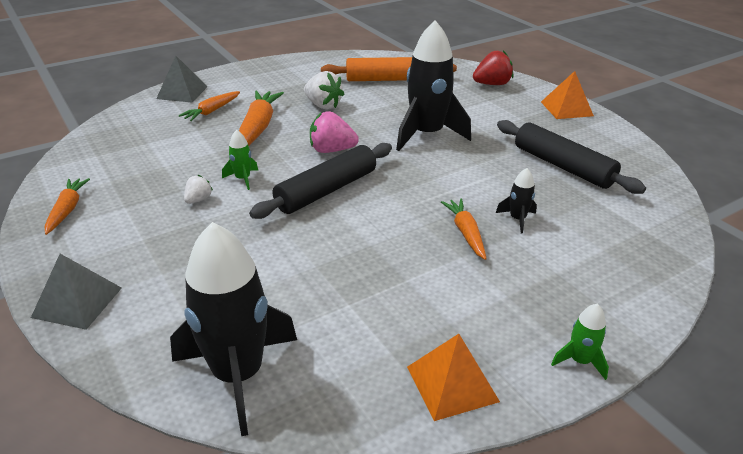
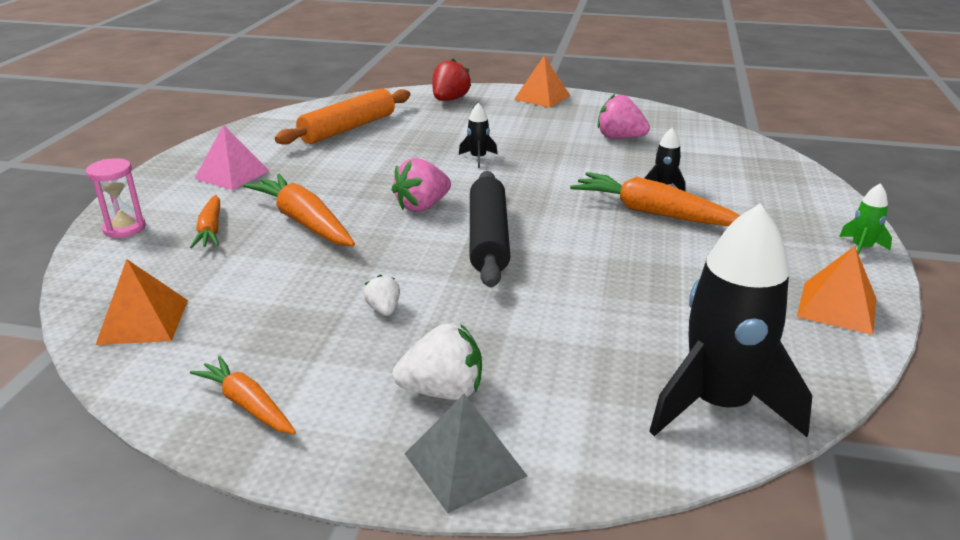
camera: 45 degrees left, 5 degrees down
grey pyramid [156,56,207,103] -> pink hourglass [86,158,146,238]
green rocket [222,130,258,190] -> none
white strawberry [304,71,344,109] -> white strawberry moved to [393,323,482,400]
black rocket [396,20,471,151] -> black rocket [459,103,497,168], size x0.43
orange carrot [441,199,486,260] -> orange carrot [570,172,740,226], size x1.67
black rolling pin [497,120,646,194] -> pink strawberry [597,94,650,139]
none -> orange pyramid [96,259,188,345]
none -> pink pyramid [194,124,270,190]

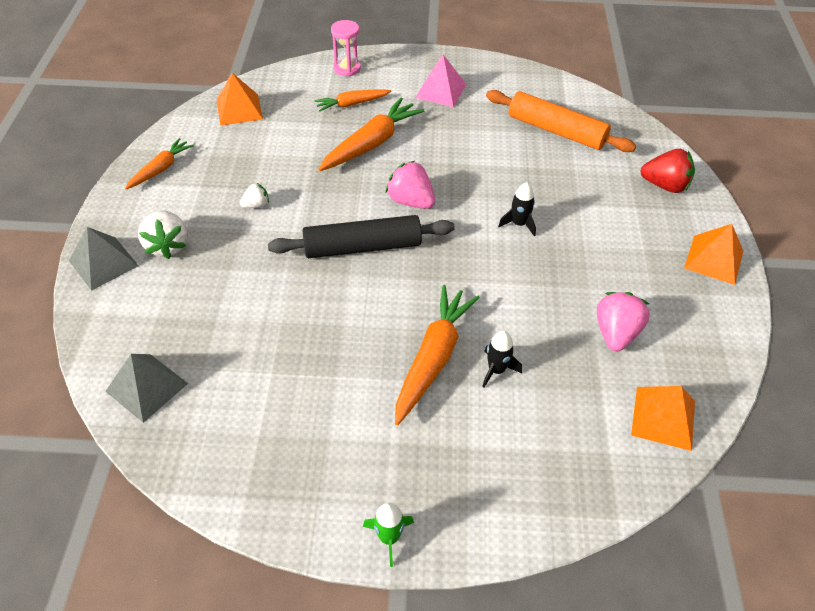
camera: 80 degrees right, 20 degrees up
black rocket [649,203,812,437] -> grey pyramid [105,354,188,423]
orange pyramid [797,246,876,335] -> orange pyramid moved to [631,386,695,451]

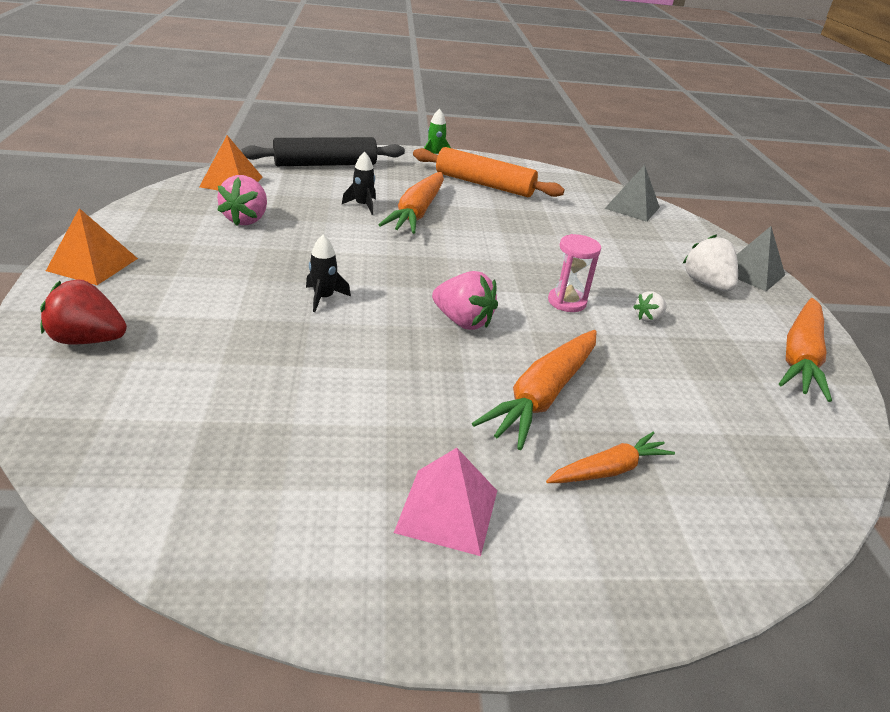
camera: 170 degrees right, 15 degrees down
orange carrot [125,138,194,189] -> orange carrot [779,298,832,402], size x1.67
orange pyramid [216,73,263,126] -> none
black rolling pin [268,215,455,258] -> black rolling pin moved to [242,137,405,166]
pink hourglass [331,20,361,76] -> pink hourglass moved to [548,234,601,312]
orange rolling pin [486,90,636,152] -> orange rolling pin moved to [413,147,565,197]

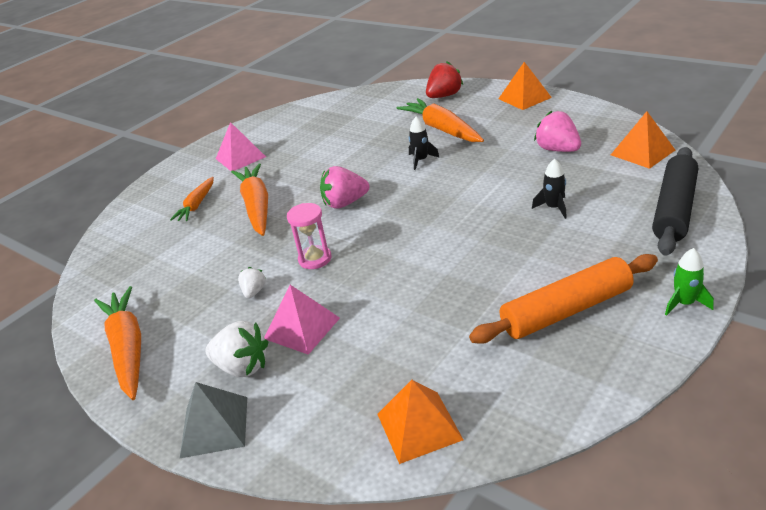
camera: 140 degrees right, 0 degrees up
orange carrot [378,172,444,234] -> orange carrot moved to [396,98,484,142]
grey pyramid [604,165,660,222] -> orange pyramid [377,380,463,464]
none -> pink pyramid [264,285,340,355]

